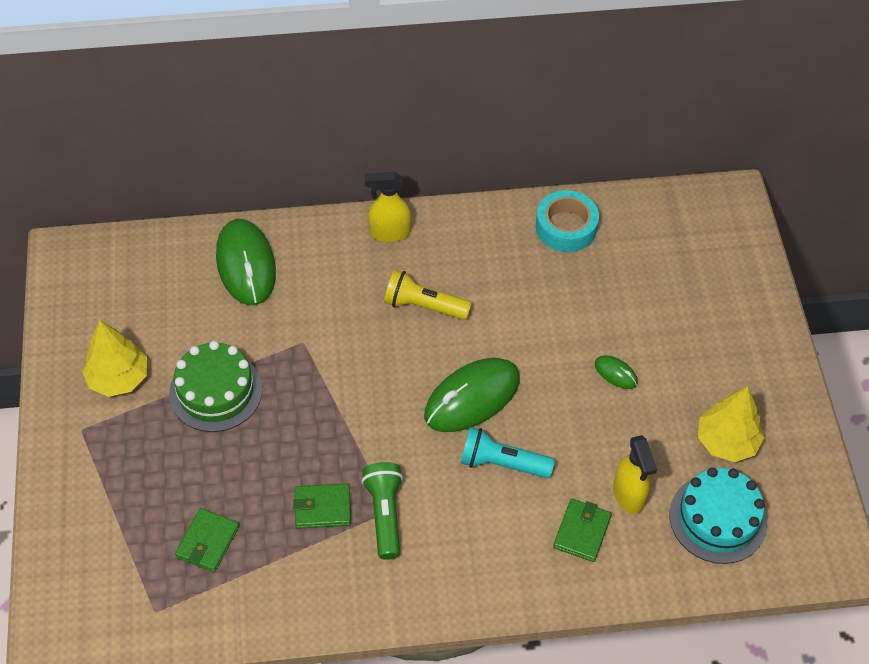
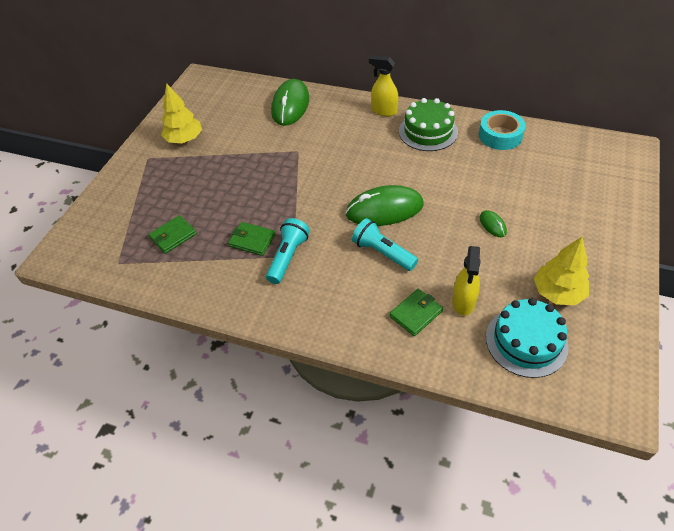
camera: 30 degrees right, 5 degrees down
green cake [169,341,262,432] -> green cake moved to [399,98,458,151]
green flashlight [361,462,403,560] -> turquoise flashlight [266,218,310,284]
yellow flashlight [384,270,472,320] -> none

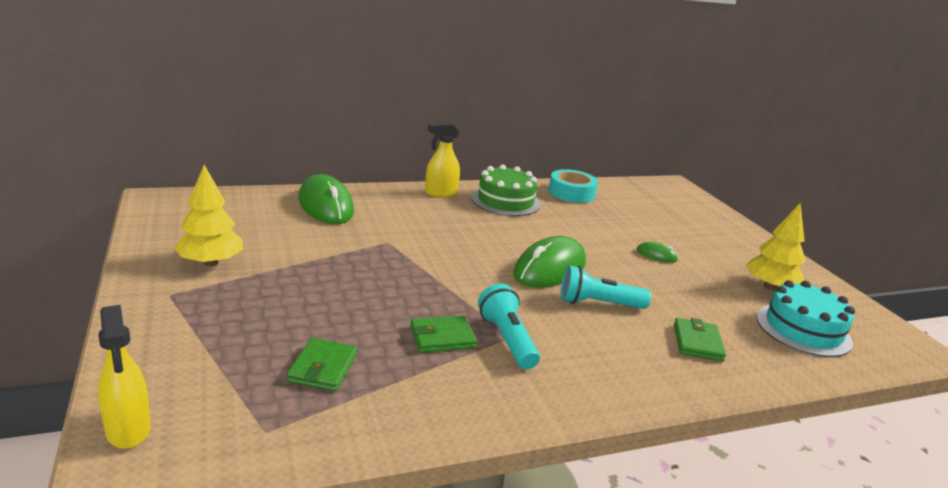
camera: 45 degrees left, 25 degrees down
yellow spray bottle [452,246,481,316] -> yellow spray bottle moved to [98,305,151,449]

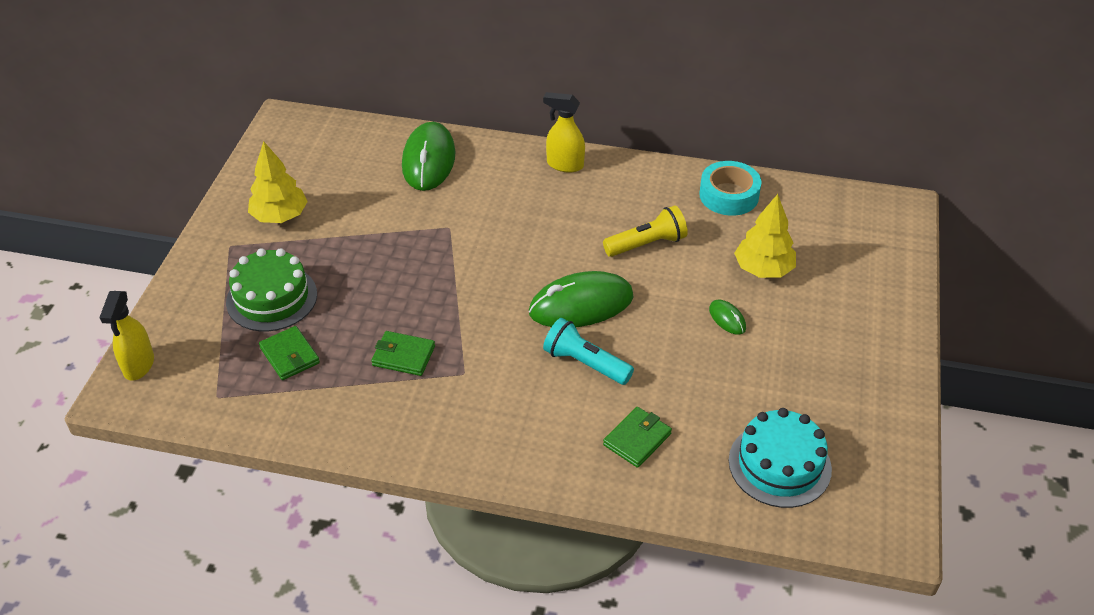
camera: 35 degrees right, 20 degrees up
green wallet [287,338,357,391] -> green wallet turned 75 degrees counterclockwise [259,326,320,380]
green cake [471,164,540,216] -> green cake moved to [226,248,317,332]
turquoise flashlight [478,284,540,369] -> none
yellow tree [745,203,806,291] -> yellow tree moved to [734,194,796,278]
none -> yellow flashlight [603,206,688,257]

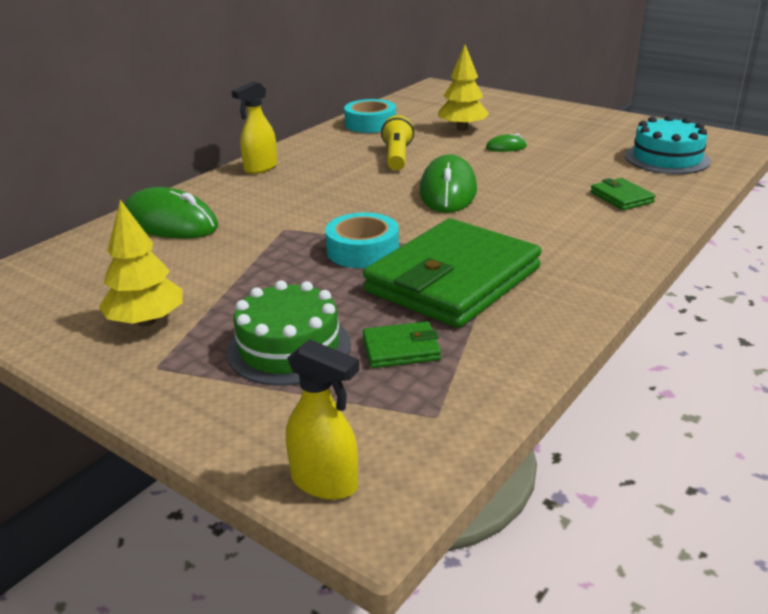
camera: 65 degrees left, 15 degrees down
green wallet [371,331,435,376] -> green wallet [363,218,542,328], size x2.41
turquoise flashlight [543,318,634,385] -> none
none -> turquoise tape [325,212,399,268]

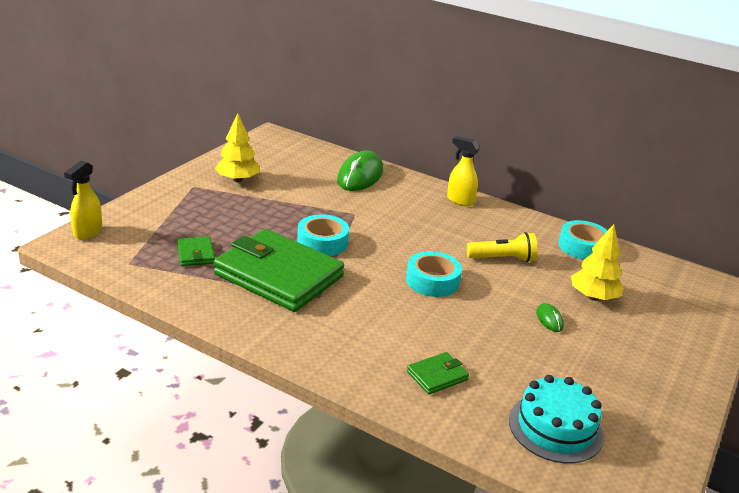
camera: 80 degrees right, 0 degrees up
green cake [227,280,351,386] -> none
green mouse [420,154,477,213] -> turquoise tape [406,251,462,297]

